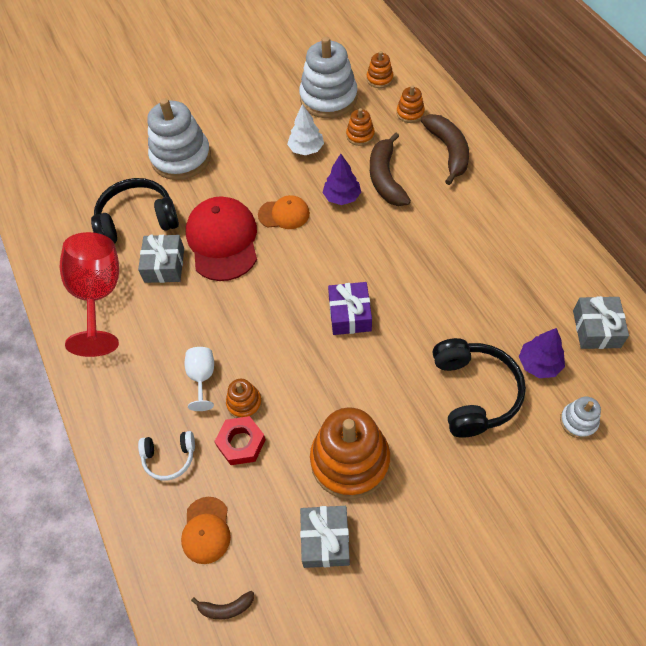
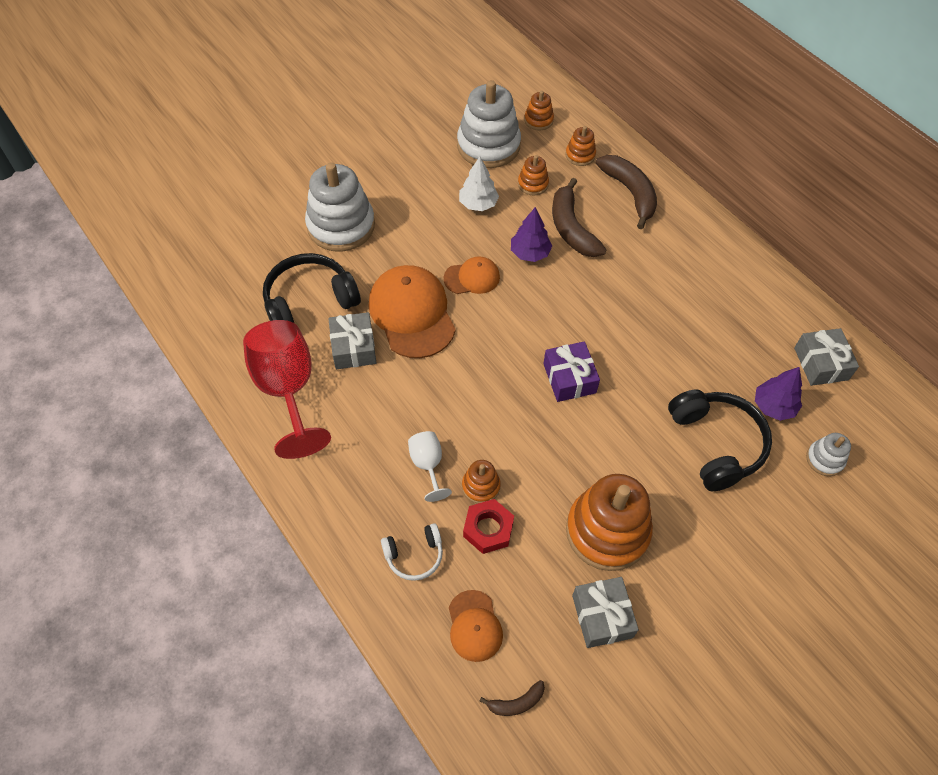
camera: 15 degrees left, 0 degrees up
red cap [186,197,257,281] -> orange cap [368,265,456,358]

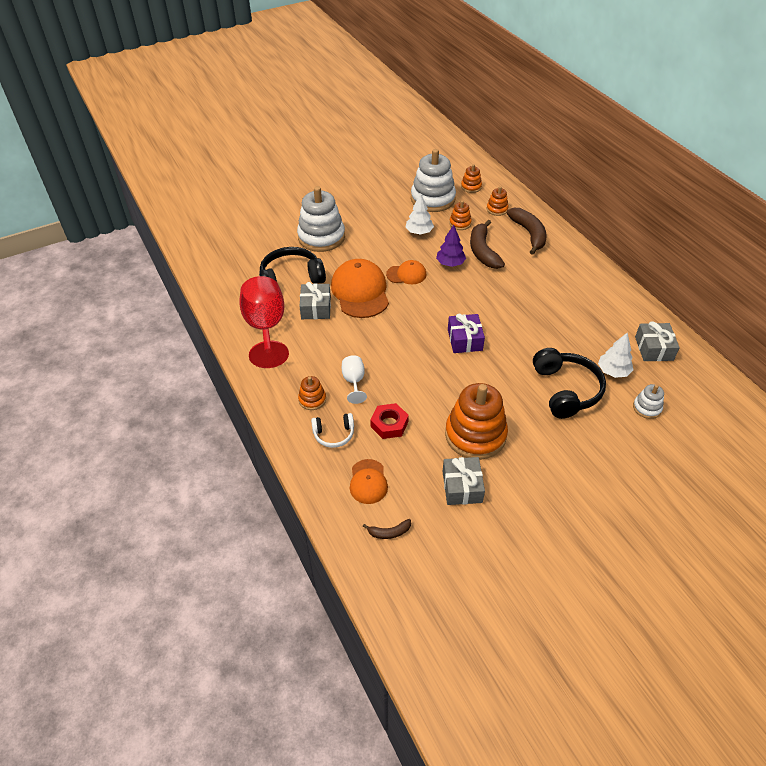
camera: 10 degrees right, 10 degrees down
orange stacking toy [462,460,501,504] -> orange stacking toy moved to [298,376,326,410]
purple tree [755,367,802,421] -> white tree [598,333,633,378]

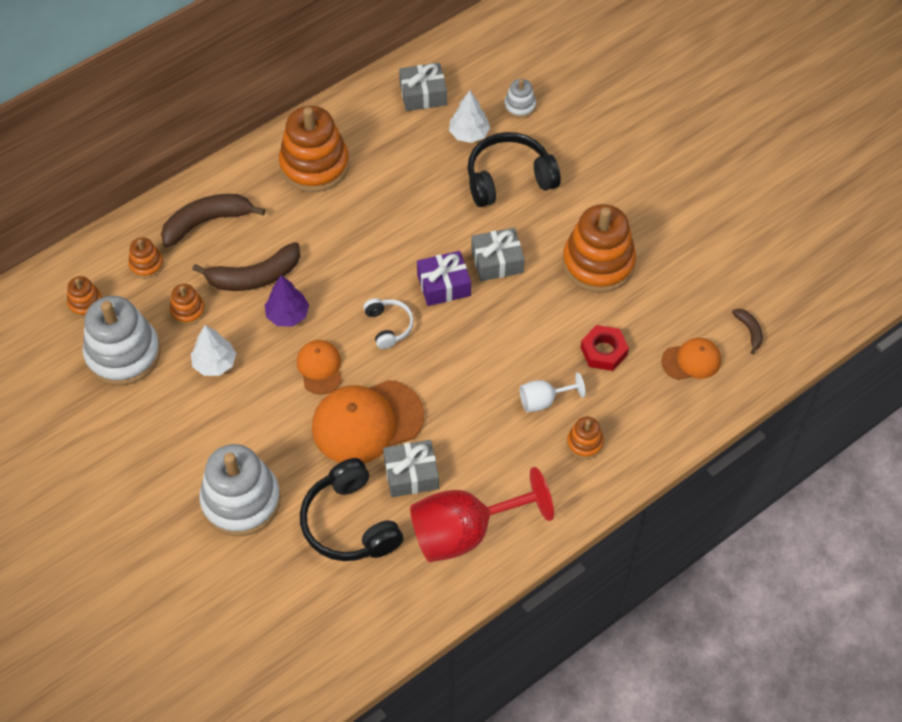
camera: 100 degrees left, 10 degrees up
white headphones [311,413,354,448] -> white headphones moved to [363,298,414,349]
grey gift [442,457,485,505] -> grey gift moved to [471,228,525,281]
none -> orange stacking toy [279,106,349,192]

